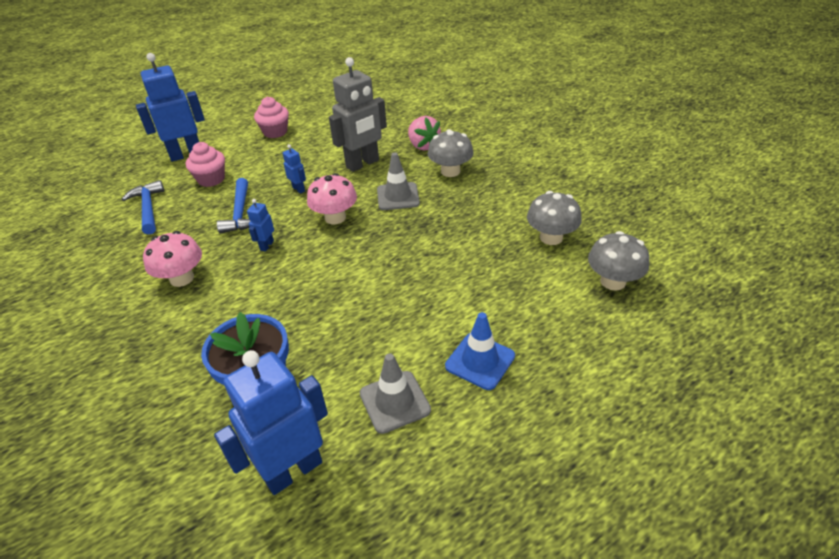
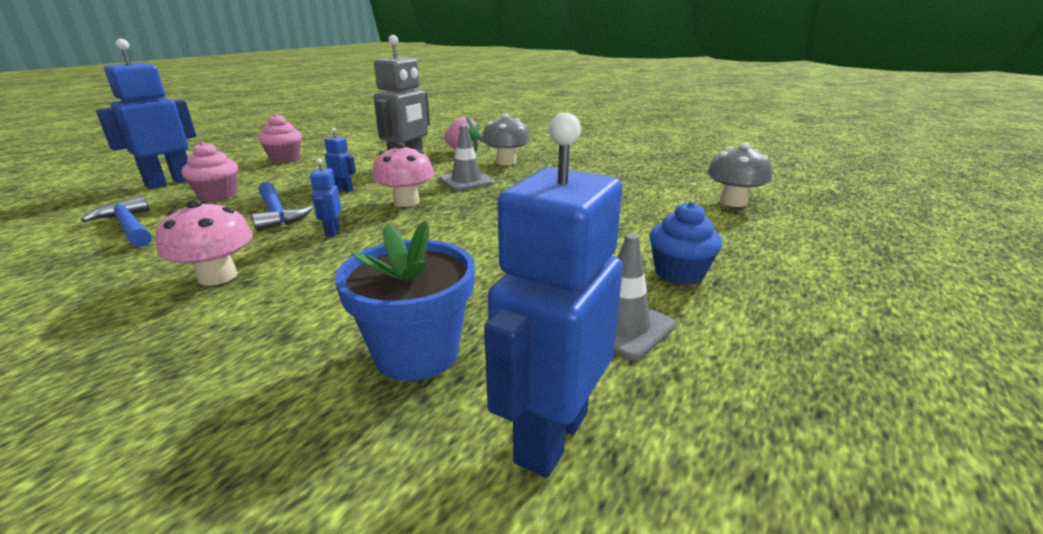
camera: 25 degrees left, 15 degrees down
blue traffic cone [445,312,515,390] -> blue cupcake [650,202,722,285]
grey mushroom [527,191,582,245] -> none

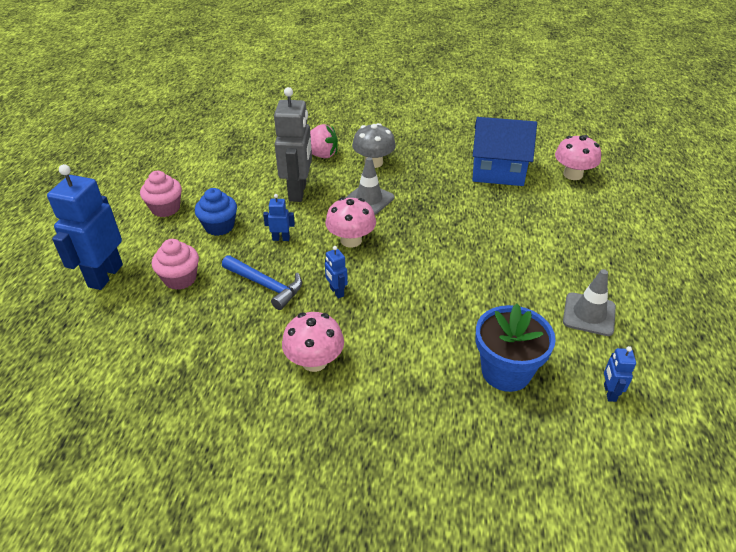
camera: 25 degrees left, 15 degrees up
blue hammer [81,195,152,247] -> none
blue robot [484,113,623,478] -> blue robot [604,346,636,402], size x0.45
blue cupcake [650,202,722,285] -> blue cupcake moved to [195,188,237,236]
grey mushroom [707,143,772,207] -> pink mushroom [555,135,601,180]
none -> blue house [472,117,537,186]

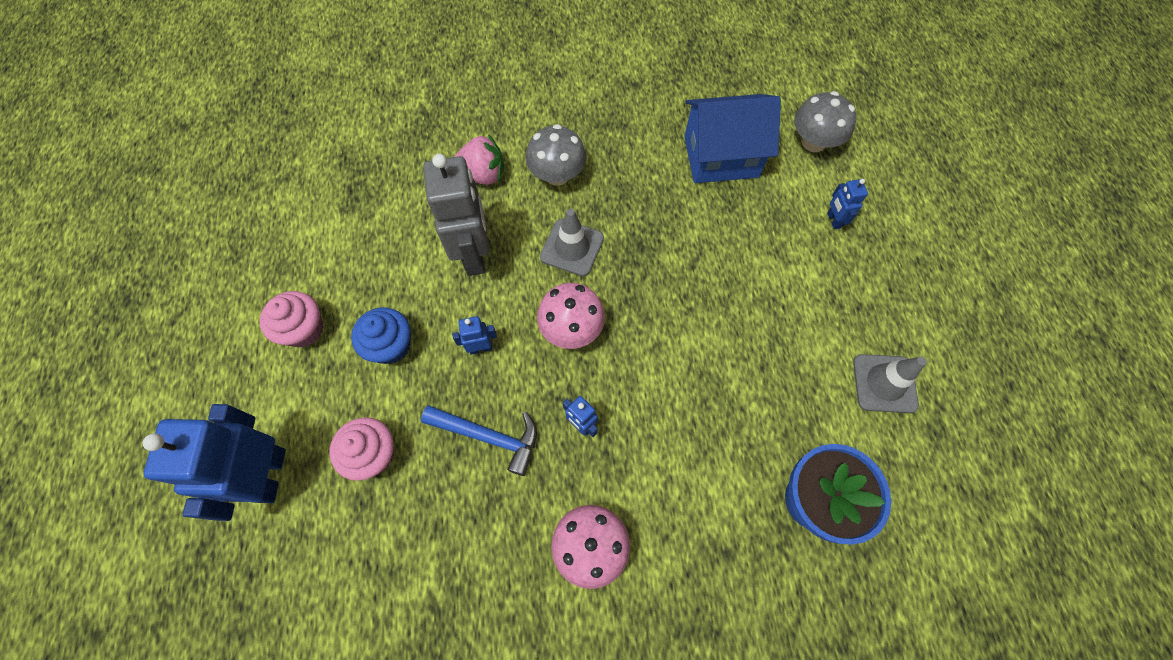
camera: 15 degrees left, 25 degrees up
pink mushroom [555,135,601,180] -> grey mushroom [794,91,856,152]
blue robot [604,346,636,402] -> blue robot moved to [827,179,868,229]

